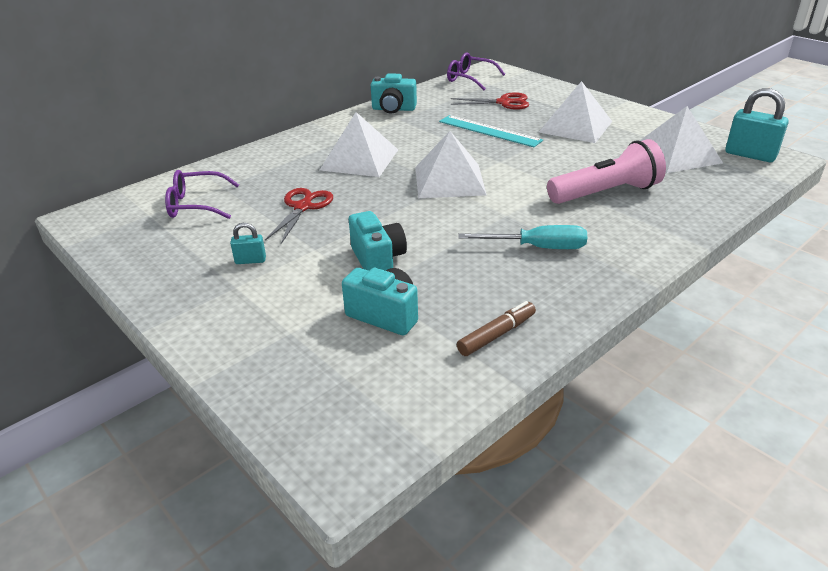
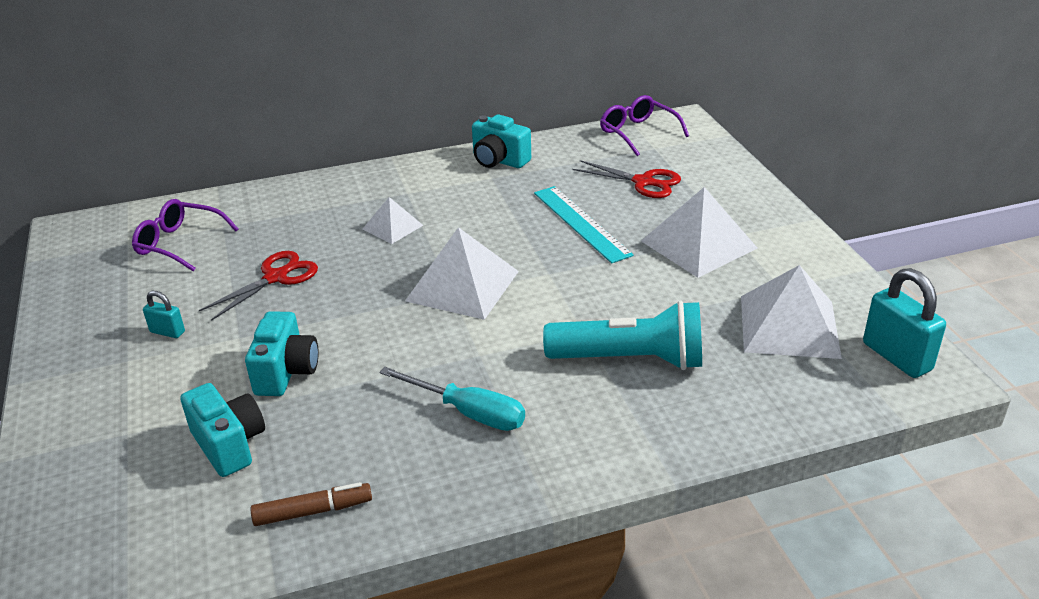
camera: 25 degrees right, 0 degrees up
white pyramid [320,112,398,177] -> white pyramid [363,197,423,244], size x0.55
pink flashlight [547,139,666,204] -> turquoise flashlight [543,300,702,370]

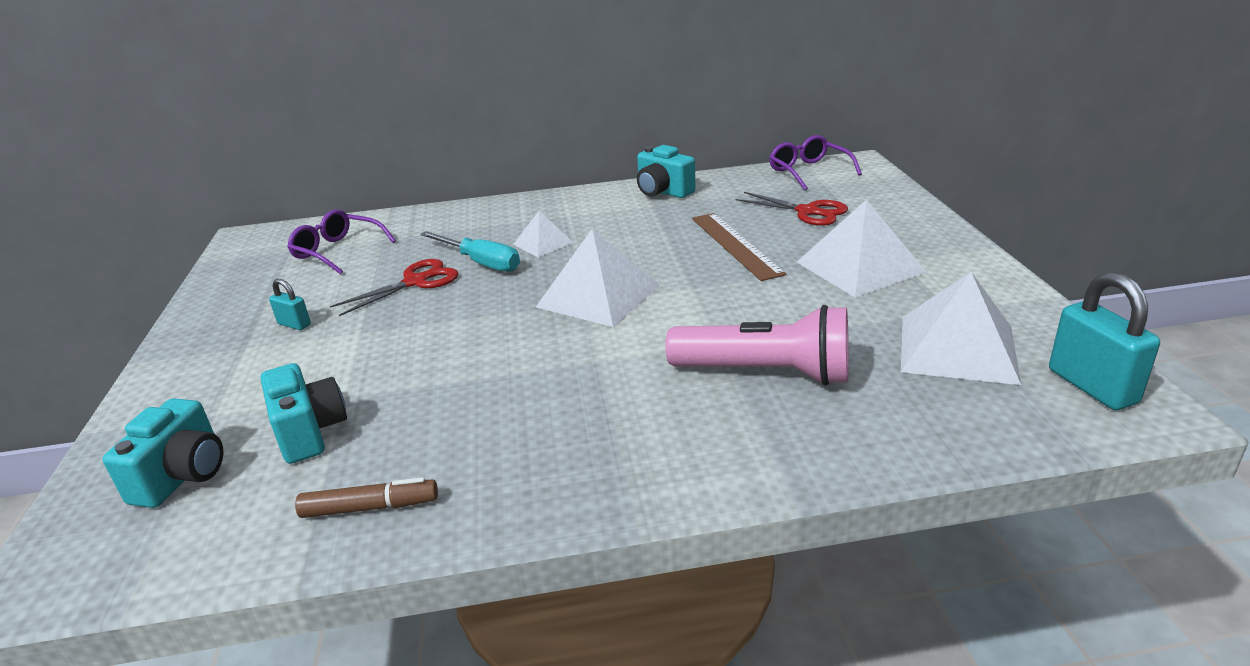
camera: 10 degrees right, 5 degrees down
turquoise camera [245,311,319,396] -> turquoise camera moved to [103,398,223,508]
turquoise screwdriver [379,367,525,431] -> turquoise screwdriver moved to [420,231,520,272]
turquoise ruler [534,186,634,263] -> brown ruler [692,213,786,281]
turquoise flashlight [543,300,702,370] -> pink flashlight [665,305,849,386]

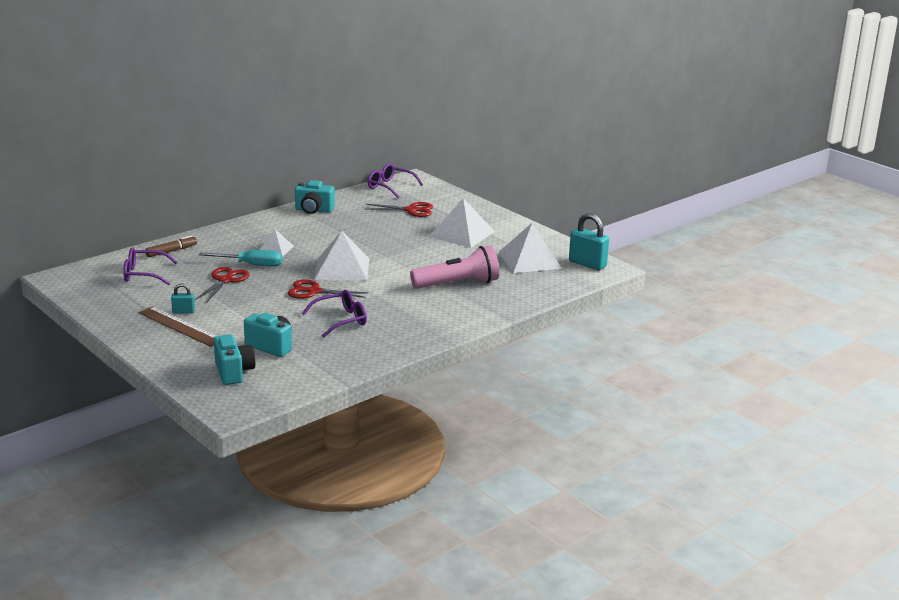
camera: 35 degrees left, 5 degrees down
brown marker [295,477,438,518] -> brown marker moved to [145,235,197,257]
brown ruler [692,213,786,281] -> brown ruler moved to [139,306,216,347]
none -> red scissors [288,279,368,299]
none -> purple glasses [301,290,367,338]

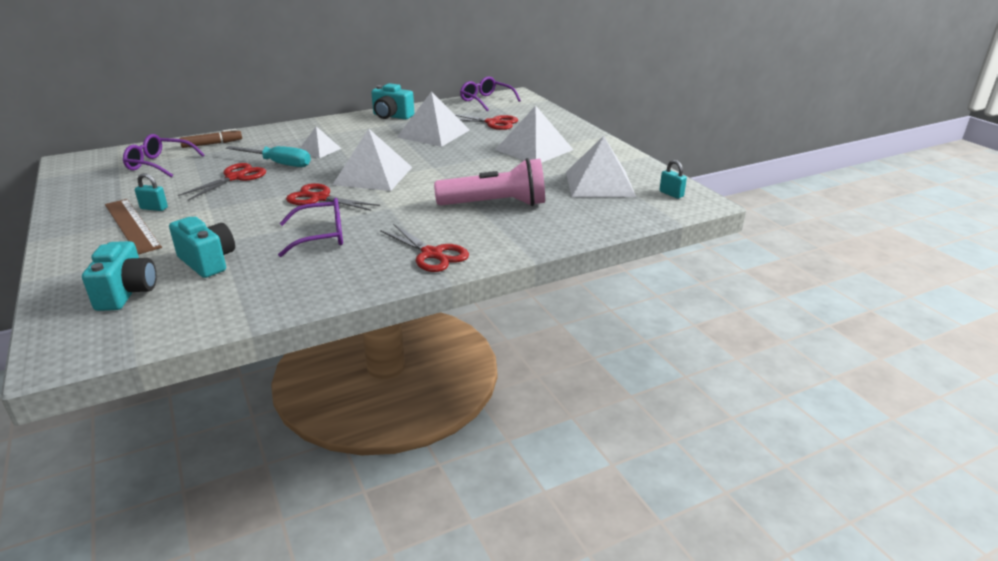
camera: 15 degrees right, 5 degrees up
turquoise padlock [569,213,609,270] -> turquoise padlock [659,160,687,199], size x0.52
none -> red scissors [380,224,469,272]
none -> white pyramid [396,91,469,147]

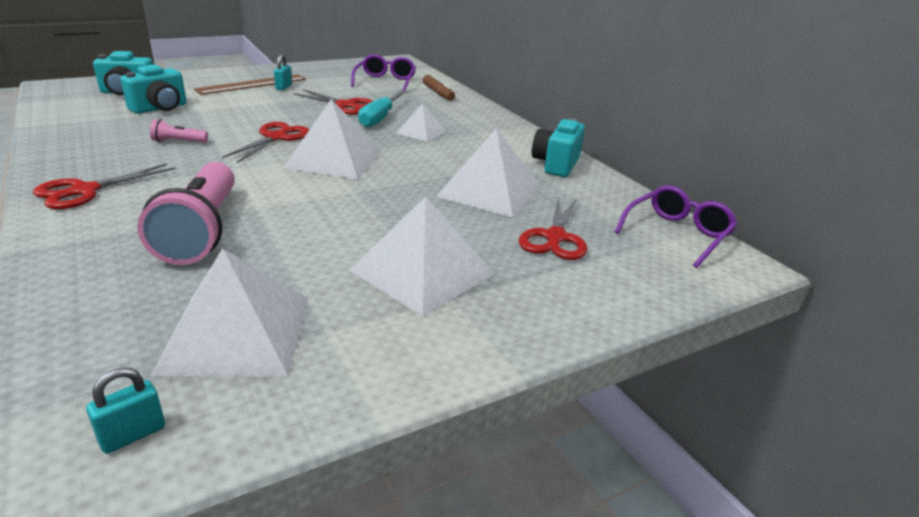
camera: 85 degrees right, 0 degrees up
purple glasses [278,198,343,257] -> pink flashlight [150,120,208,143]

